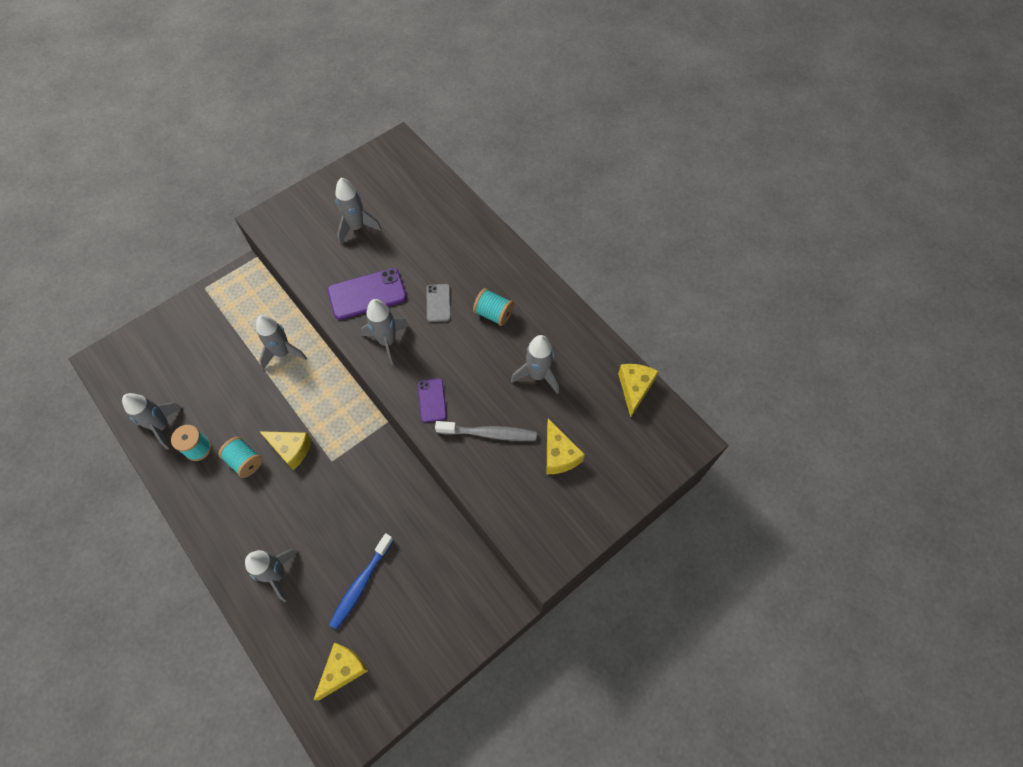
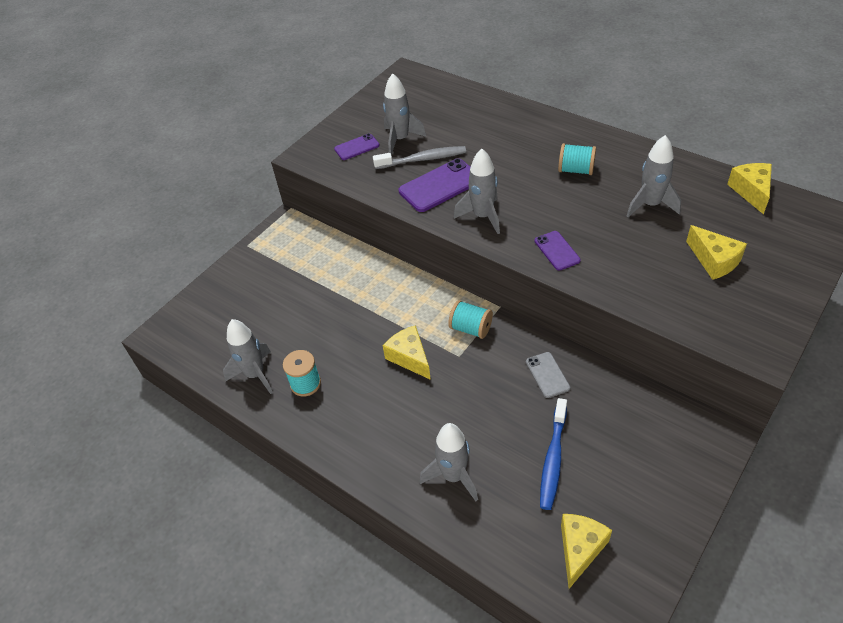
camera: 10 degrees left, 15 degrees down
turquoise spool [218,437,262,478] -> turquoise spool moved to [448,300,493,339]
grey rocket [256,315,307,370] -> none
yellow cheese [259,431,312,470] -> yellow cheese turned 135 degrees counterclockwise [383,325,431,380]
grey phone [426,284,451,322] -> grey phone moved to [526,352,570,398]
grey toothbrush [435,421,537,441] -> grey toothbrush moved to [373,146,466,169]
none -> purple phone [334,134,380,160]

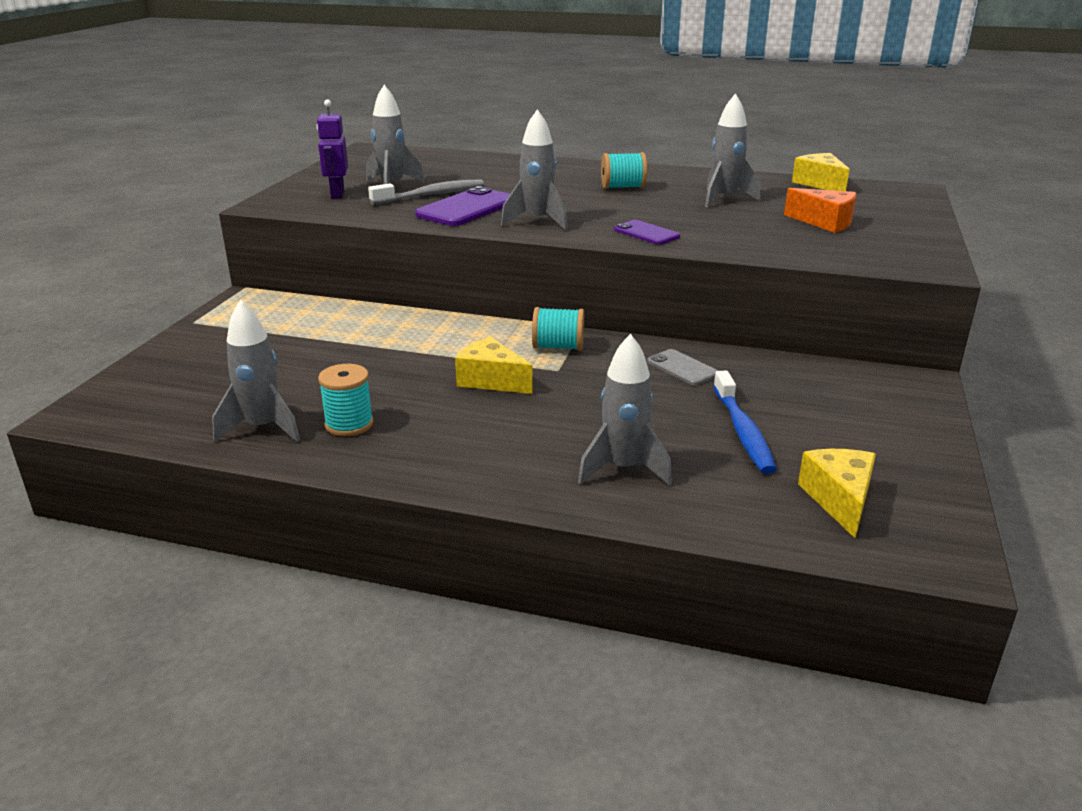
camera: 25 degrees left, 20 degrees down
purple phone [334,134,380,160] -> purple robot [317,99,348,199]
yellow cheese [686,225,747,280] -> orange cheese [784,188,856,233]

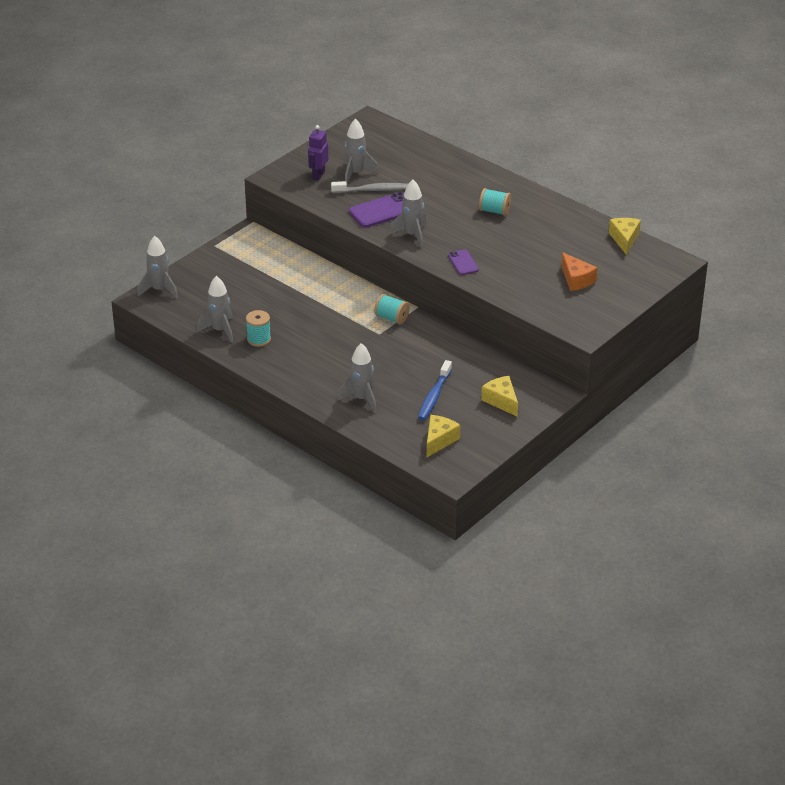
camera: 25 degrees right, 10 degrees up
yellow cheese [455,336,533,394] -> yellow cheese moved to [481,376,518,417]
grey phone [647,349,718,385] -> none
grey rocket [705,93,761,208] -> grey rocket moved to [138,236,178,298]

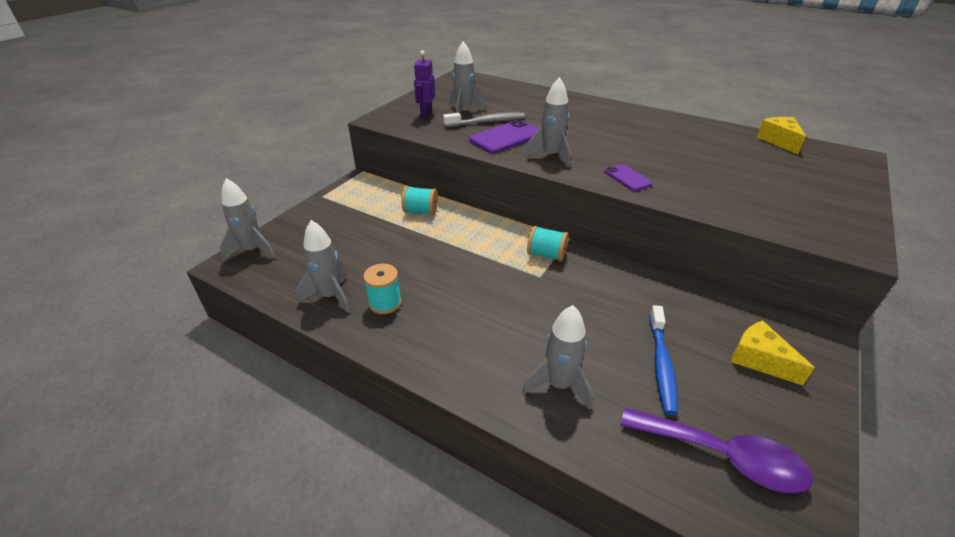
camera: 10 degrees left, 0 degrees up
yellow cheese [427,415,460,457] -> purple spoon [621,407,813,494]
turquoise spool [479,188,511,216] -> turquoise spool moved to [401,186,438,215]
orange cheese [561,253,598,291] -> none

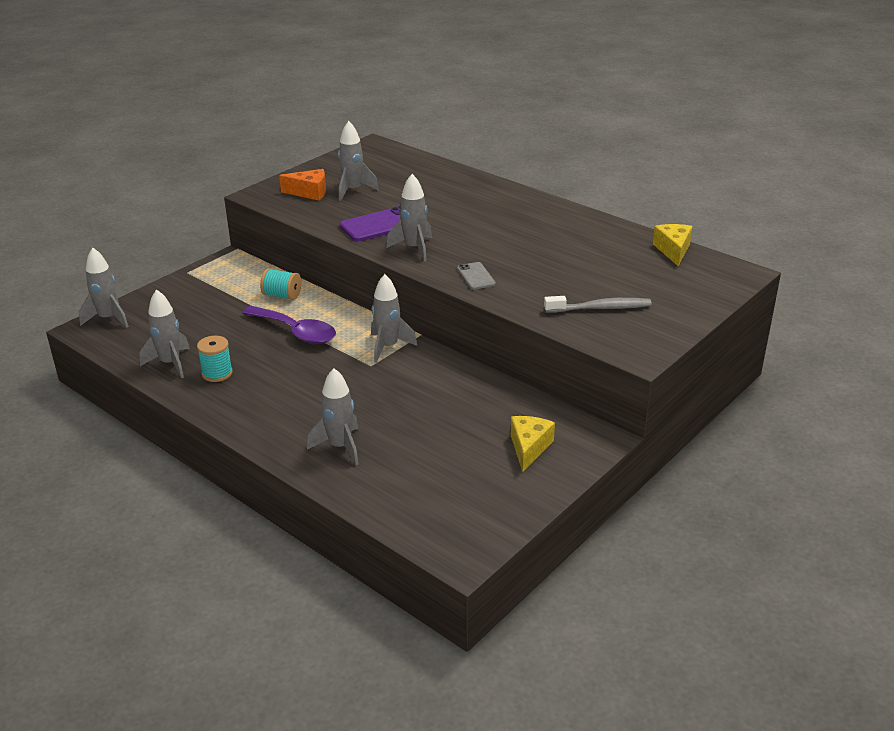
camera: 10 degrees right, 5 degrees down
purple robot [414,50,435,119] -> orange cheese [279,169,326,200]
grey toothbrush [443,113,525,127] -> grey toothbrush moved to [544,296,652,313]
turquoise spool [527,226,569,262] -> grey rocket [371,274,417,363]
purple phone [604,164,653,191] -> grey phone [457,262,496,290]
purple spoon [621,407,813,494] -> purple spoon moved to [242,306,336,344]
blue toothbrush [649,305,678,415] -> none
yellow cheese [731,320,815,386] -> yellow cheese turned 45 degrees clockwise [511,416,555,472]

